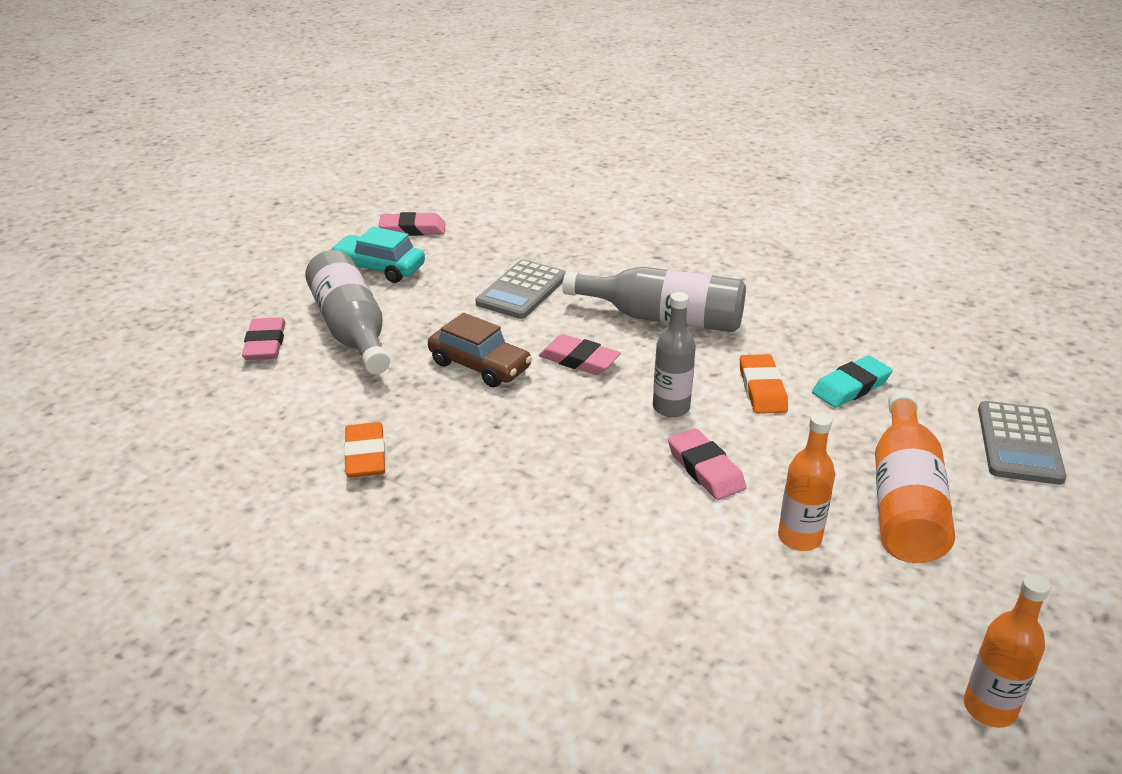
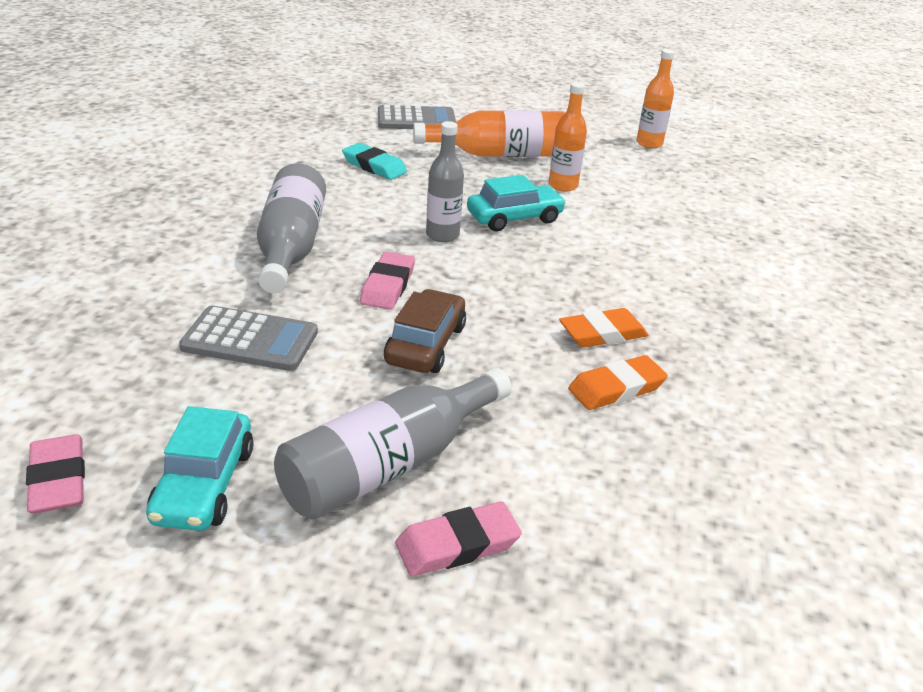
camera: 110 degrees left, 0 degrees up
pink eraser [668,428,746,500] -> turquoise car [467,175,566,231]
orange eraser [740,354,788,414] -> orange eraser moved to [559,308,648,348]

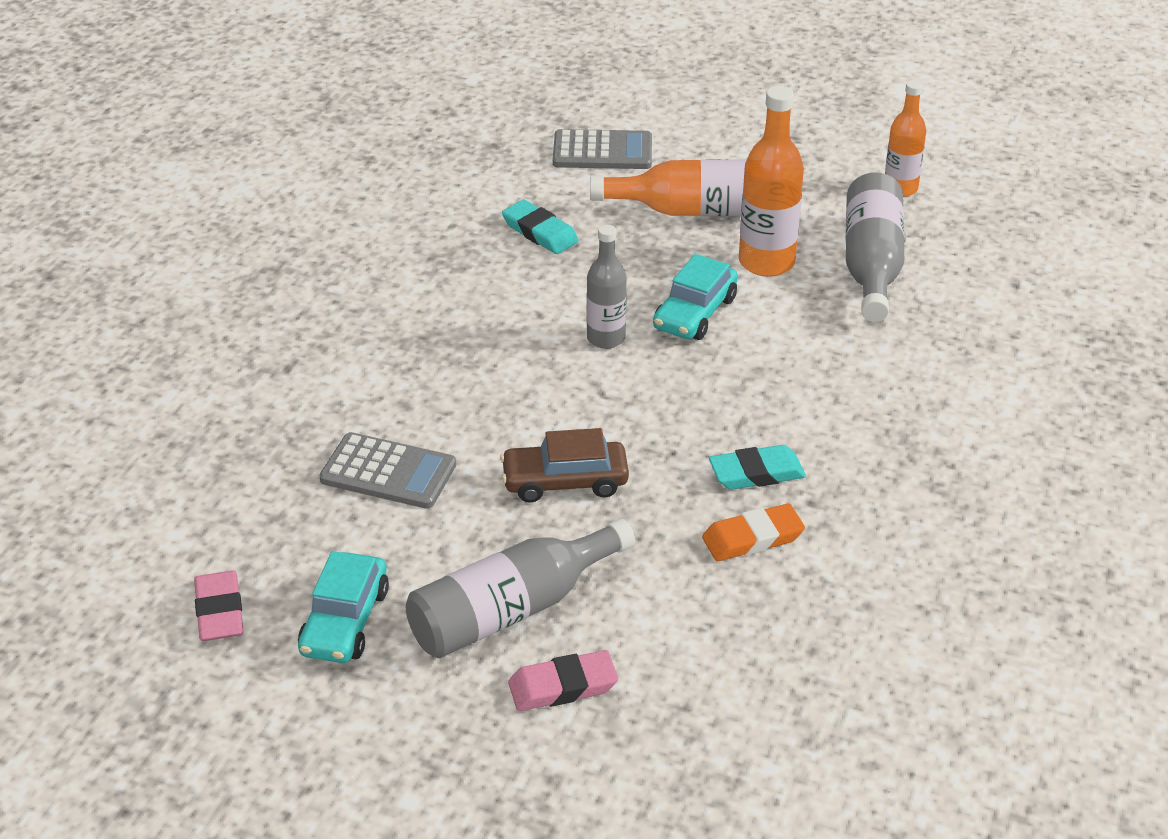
camera: 10 degrees right, 5 degrees up
grey bottle [257,163,326,293] -> grey bottle moved to [846,172,905,322]
pink eraser [360,252,415,310] -> none
brown car [384,289,466,373] -> brown car turned 120 degrees counterclockwise [500,428,629,503]
turquoise car [467,175,566,231] -> turquoise car turned 135 degrees clockwise [653,254,738,340]
orange bottle [549,82,587,192] -> orange bottle [739,86,804,277], size x1.55
orange eraser [559,308,648,348] -> turquoise eraser [709,445,806,490]

